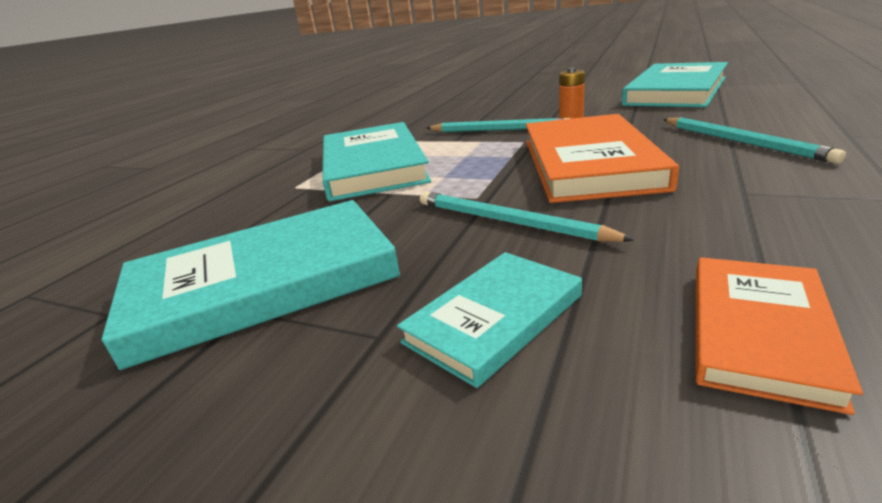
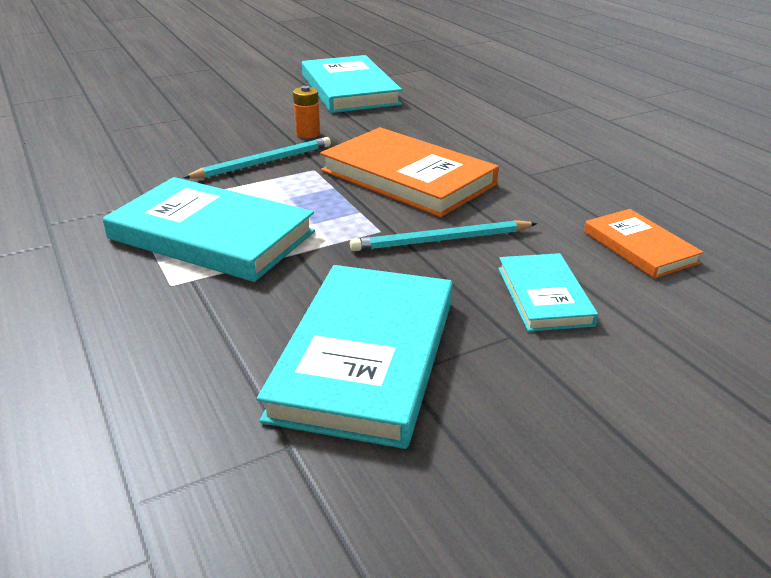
camera: 55 degrees left, 5 degrees up
turquoise pencil [663,117,846,164] -> none

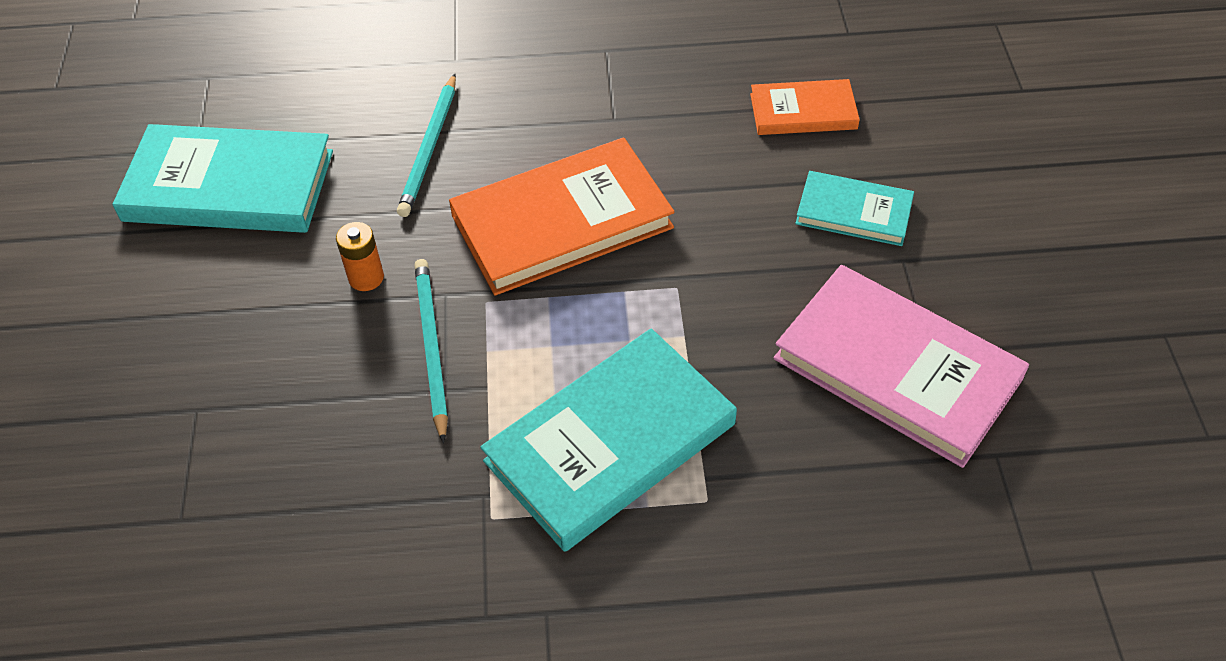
camera: 65 degrees left, 20 degrees up
turquoise book [257,265,453,449] -> pink book [773,265,1029,468]
turquoise pencil [350,220,537,251] -> turquoise pencil moved to [397,74,456,217]

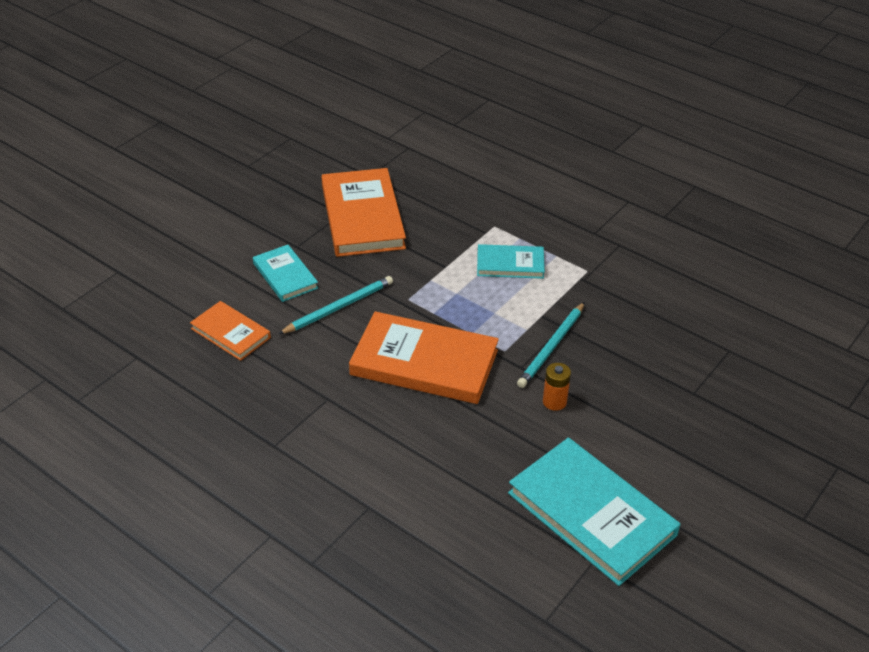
camera: 140 degrees left, 10 degrees down
turquoise pencil [397,74,456,217] -> turquoise pencil moved to [279,276,393,334]
turquoise book [480,329,737,552] -> turquoise book [477,244,545,279], size x0.55
pink book [773,265,1029,468] -> orange book [321,168,406,257]

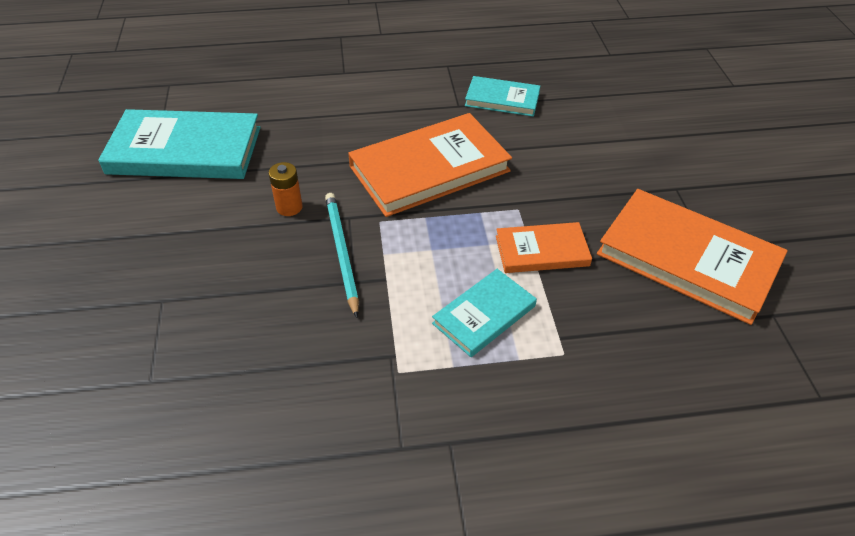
camera: 135 degrees right, 5 degrees up
orange book [190,301,271,361] -> orange book moved to [496,222,592,273]
turquoise book [253,245,318,302] -> turquoise book moved to [465,76,540,117]
turquoise pencil [279,276,393,334] -> none

